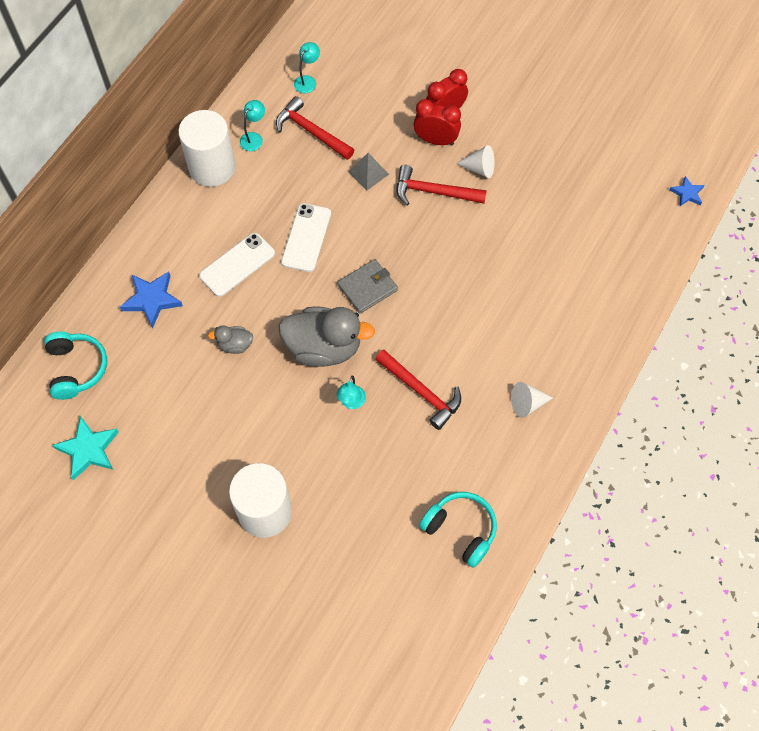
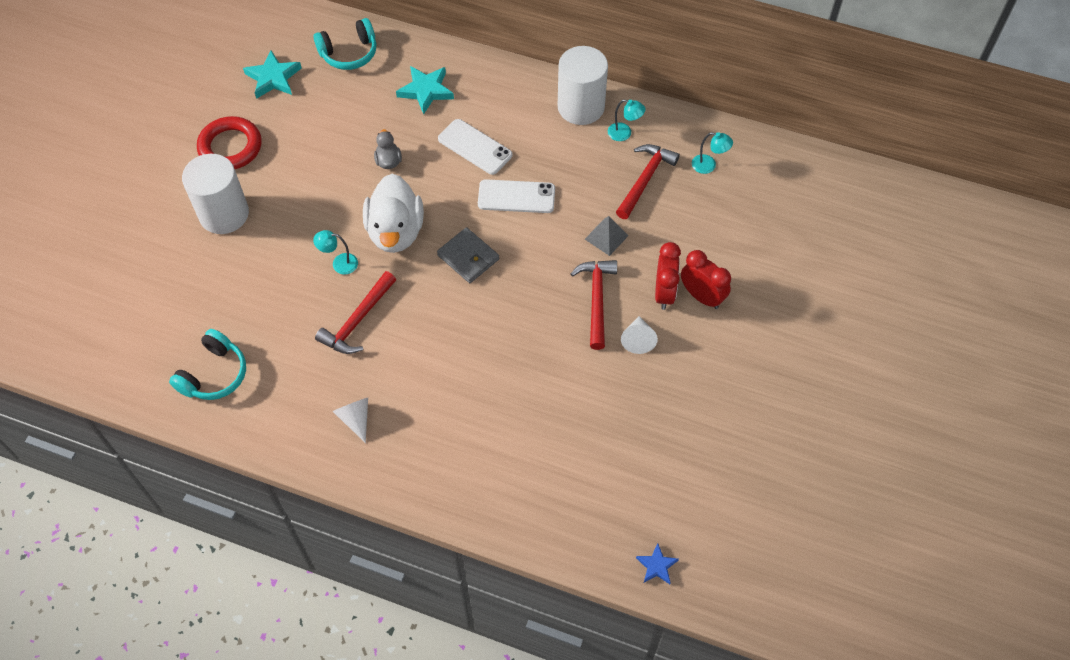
camera: 80 degrees right, 5 degrees down
blue star [120,271,183,329] -> turquoise star [396,66,454,115]
grey duck [278,306,375,367] -> white duck [363,174,424,253]
none -> red ring [197,116,262,169]

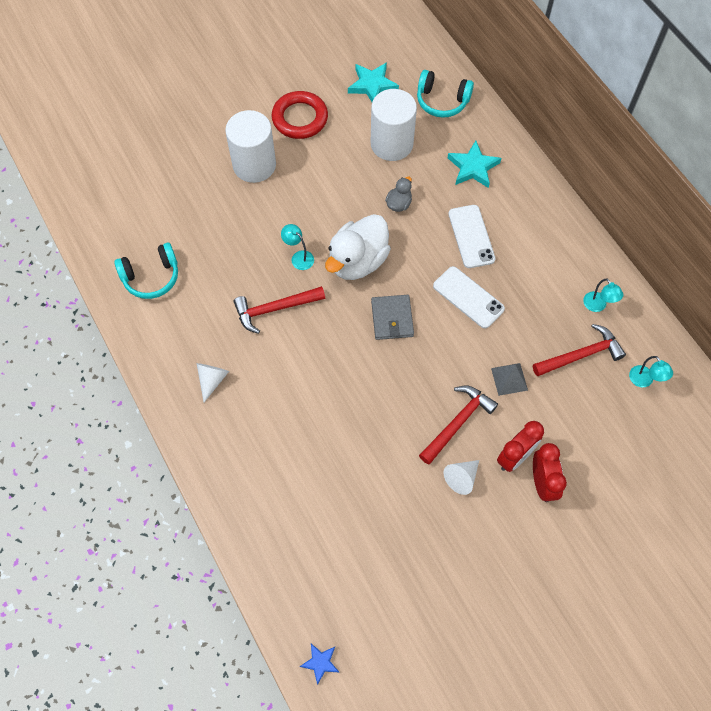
camera: 40 degrees right, 5 degrees up
white cylinder [558,46,608,125] -> white cylinder moved to [371,89,417,161]

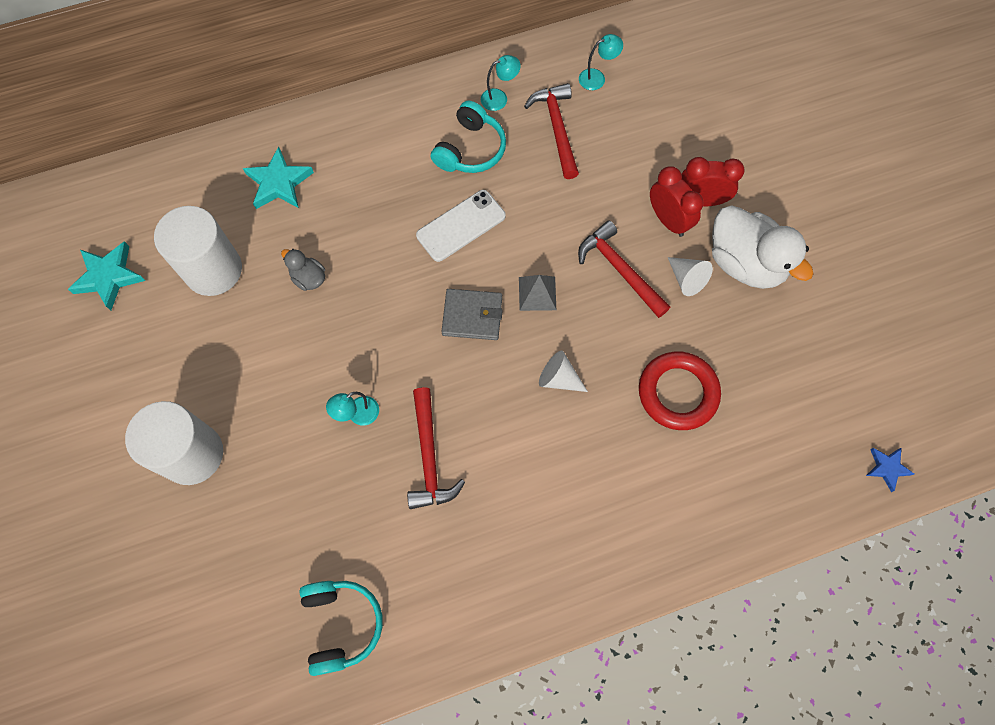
camera: 80 degrees left, 5 degrees up
white cone [196,363,229,402] -> white cone moved to [539,351,588,392]
red ring [272,91,328,139] -> red ring moved to [639,351,721,430]
white duck [325,214,391,280] -> white duck moved to [712,205,814,289]
turquoise headphones [417,70,474,118] -> turquoise headphones moved to [431,101,506,173]
white phone [448,205,495,268] -> none
grey pyramid [491,363,528,396] -> grey pyramid moved to [519,275,556,311]

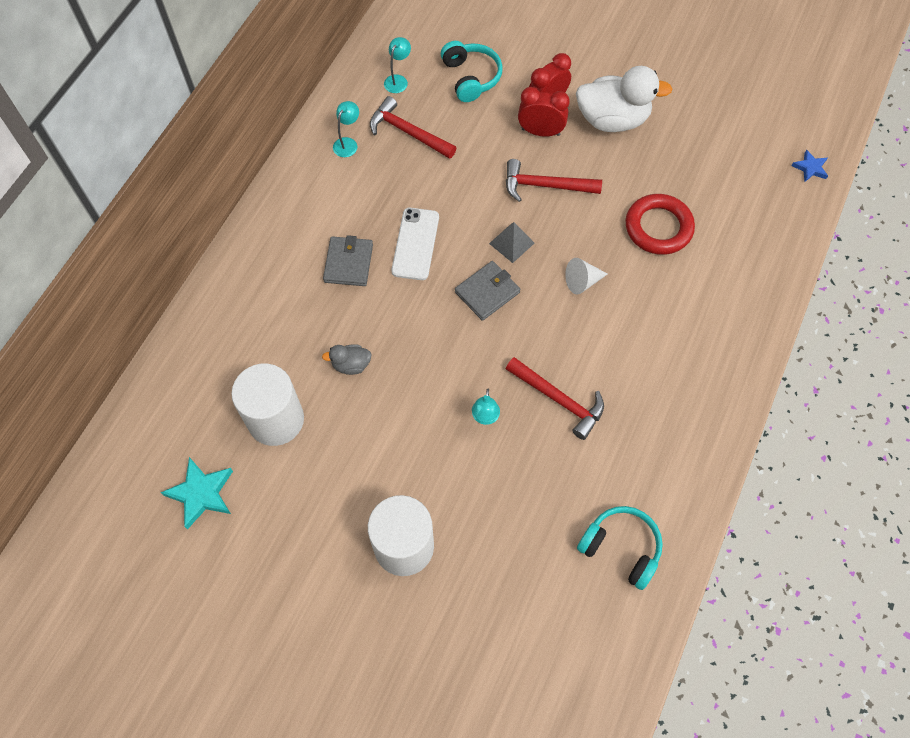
camera: 45 degrees left, 5 degrees down
turquoise star [243,147,314,209] -> none
turquoise headphones [431,101,506,173] -> turquoise headphones moved to [441,41,503,102]
white cone [668,257,713,296] -> none
none -> grey wallet [323,235,373,286]

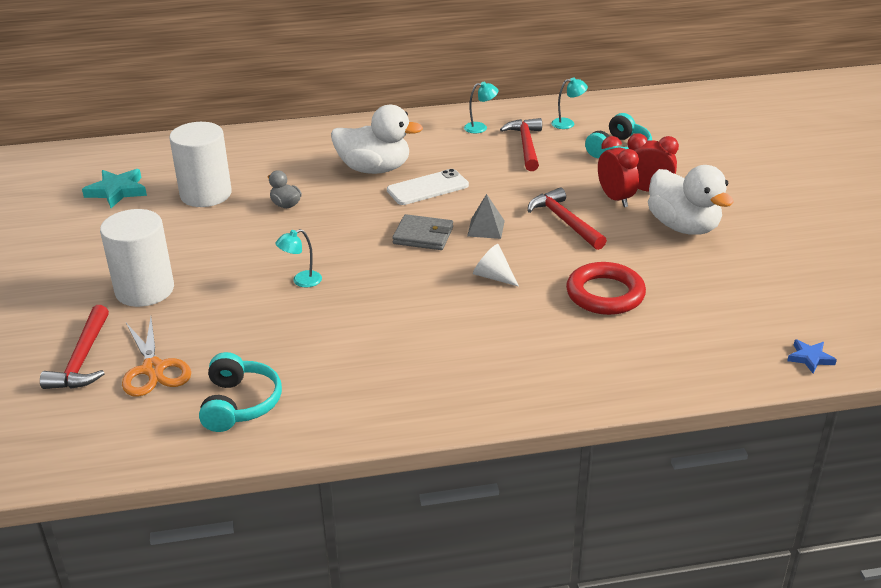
camera: 55 degrees right, 30 degrees down
grey wallet [323,235,373,286] -> white duck [331,105,423,174]
red hammer [506,357,604,440] -> red hammer moved to [40,305,109,389]
none -> orange scissors [122,317,191,397]

